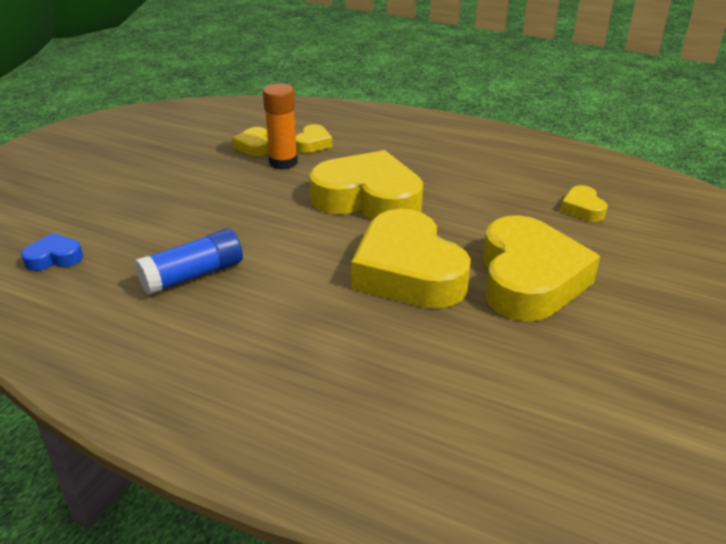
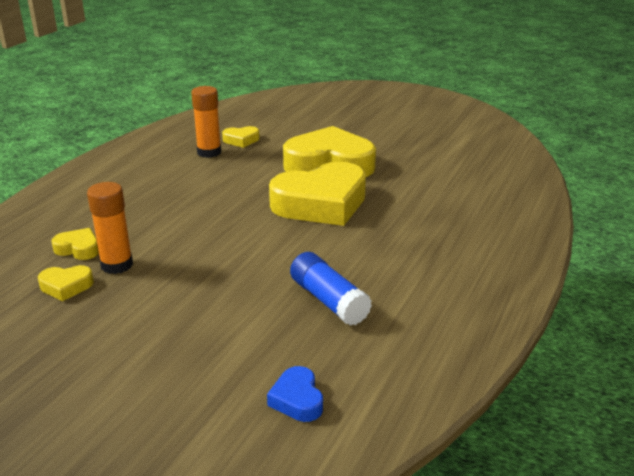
camera: 90 degrees left, 5 degrees down
yellow heart [309,150,423,220] -> none
none -> orange glue stick [191,86,221,158]

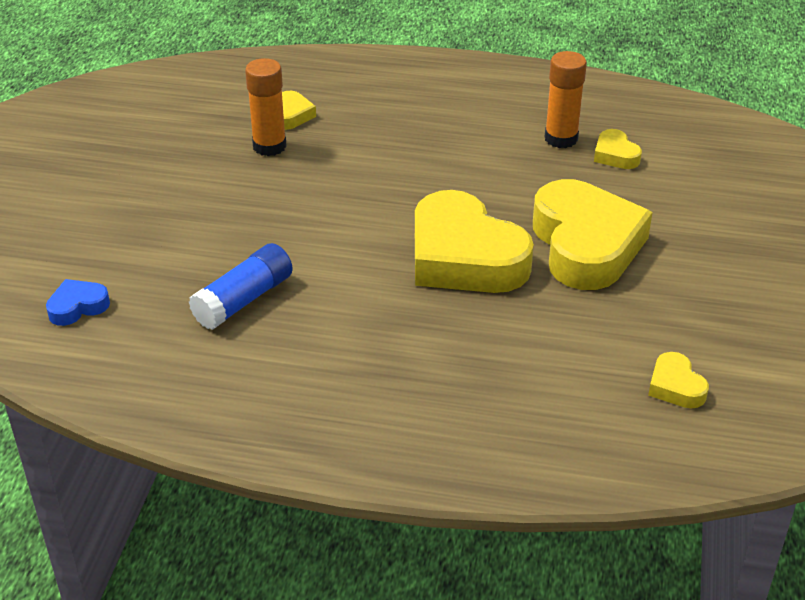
camera: 75 degrees right, 10 degrees up
yellow heart [38,265,94,301] -> yellow heart moved to [648,352,709,409]

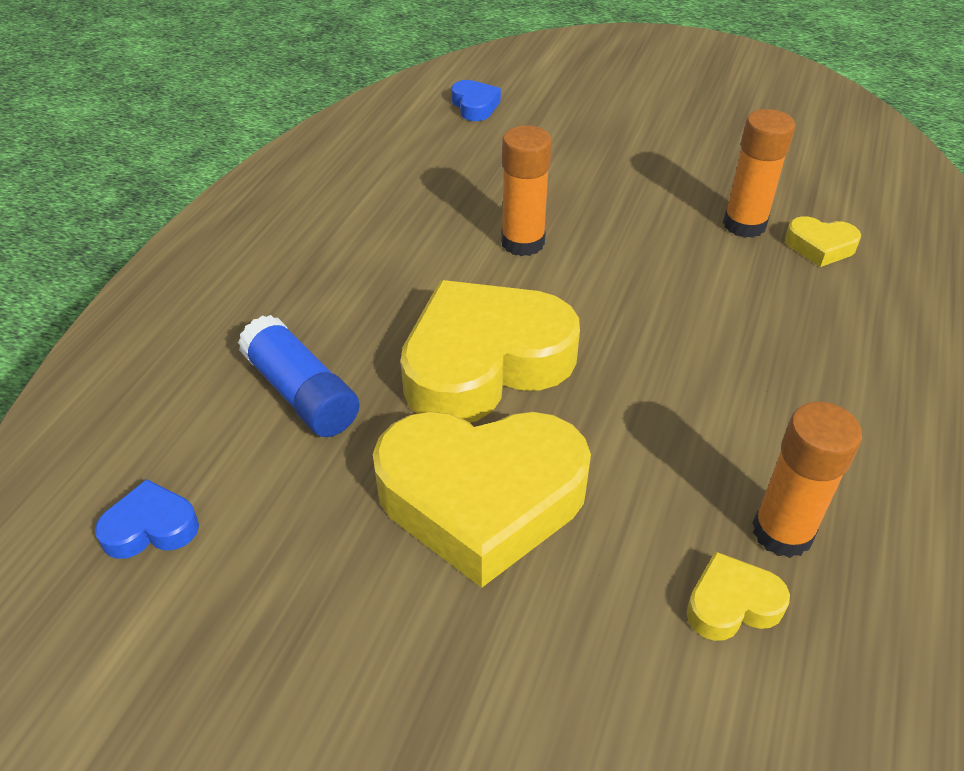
camera: 100 degrees right, 5 degrees up
blue glue stick [189,243,293,330] -> blue glue stick moved to [238,315,360,437]
yellow heart [648,352,709,409] -> blue heart [95,479,199,559]
none -> orange glue stick [501,125,552,256]

